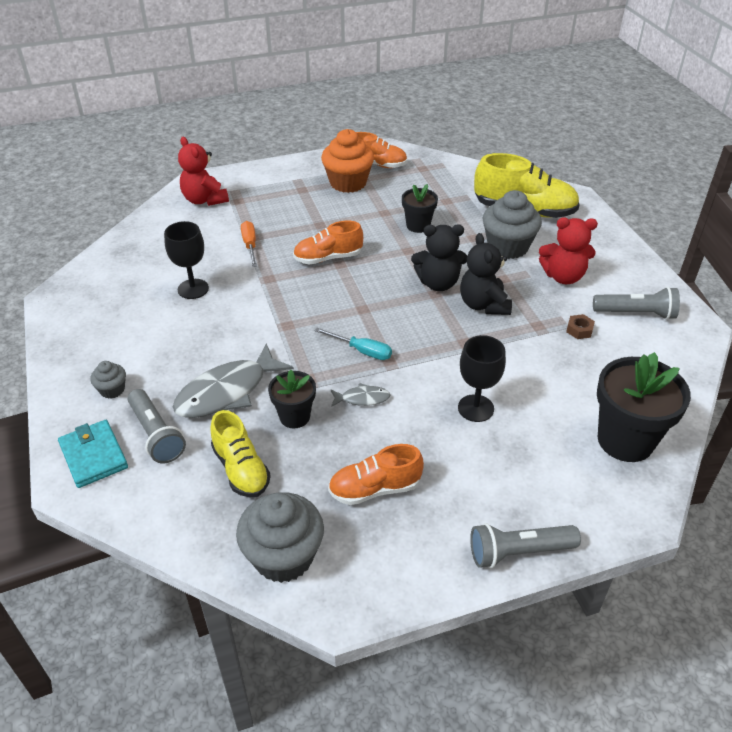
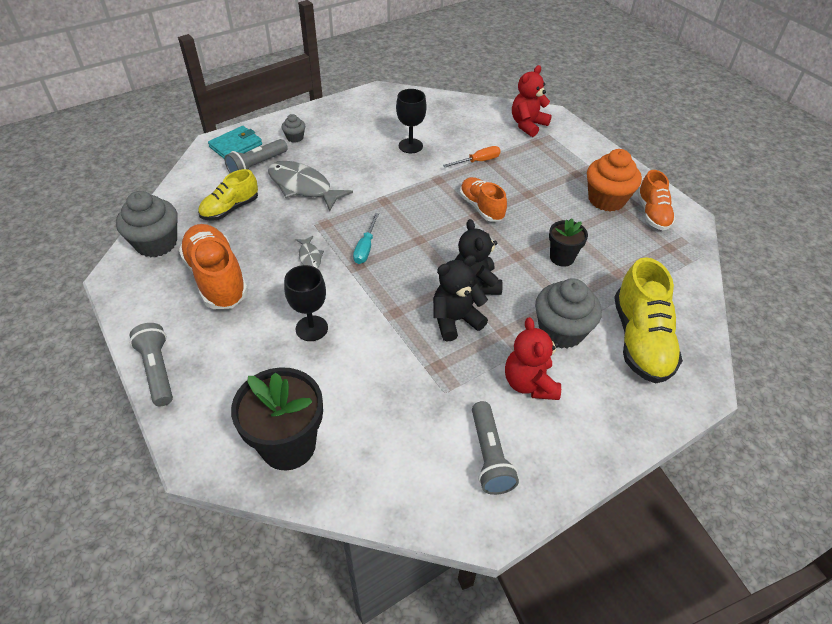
camera: 75 degrees right, 5 degrees up
black flower pot [268,369,316,428] -> none
orange shoe [328,444,424,505] -> orange shoe [179,224,248,309], size x1.58
brown nut [566,314,595,339] -> none

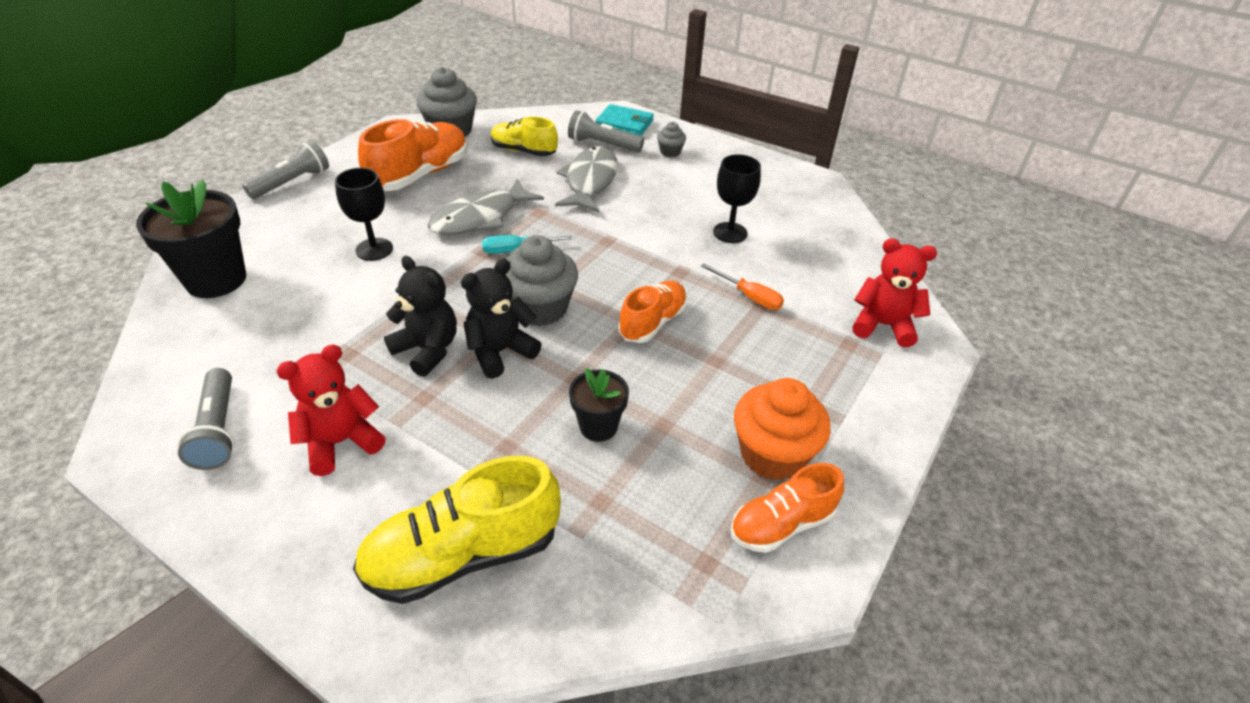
camera: 65 degrees right, 5 degrees down
grey fish [295,236,324,268] -> grey fish [427,179,544,235], size x2.10
grey flashlight [472,401,519,495] -> grey flashlight turned 75 degrees counterclockwise [178,368,235,470]
grey cupcake [535,278,602,349] -> grey cupcake moved to [505,235,578,326]

